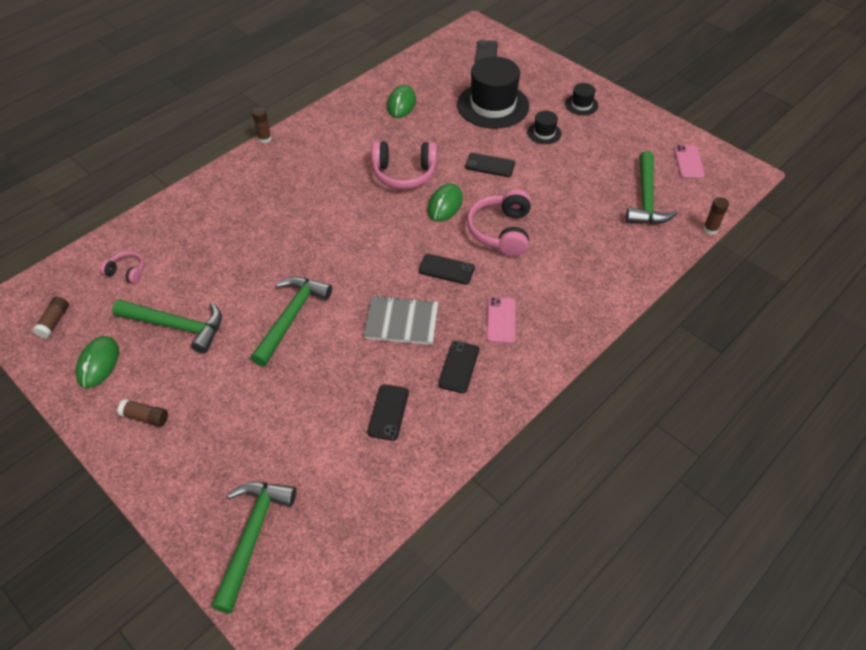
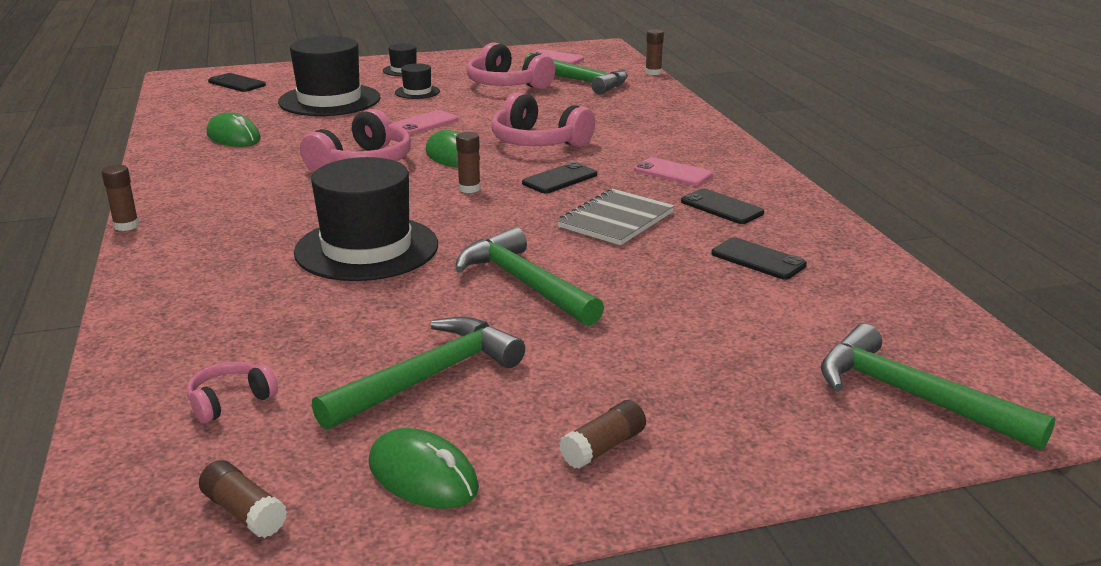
camera: 60 degrees left, 25 degrees down
black phone [465,153,515,177] -> pink phone [392,110,458,134]
none -> black hat [294,157,438,281]
none -> brown glue stick [456,132,481,193]
none -> pink headphones [466,42,555,89]

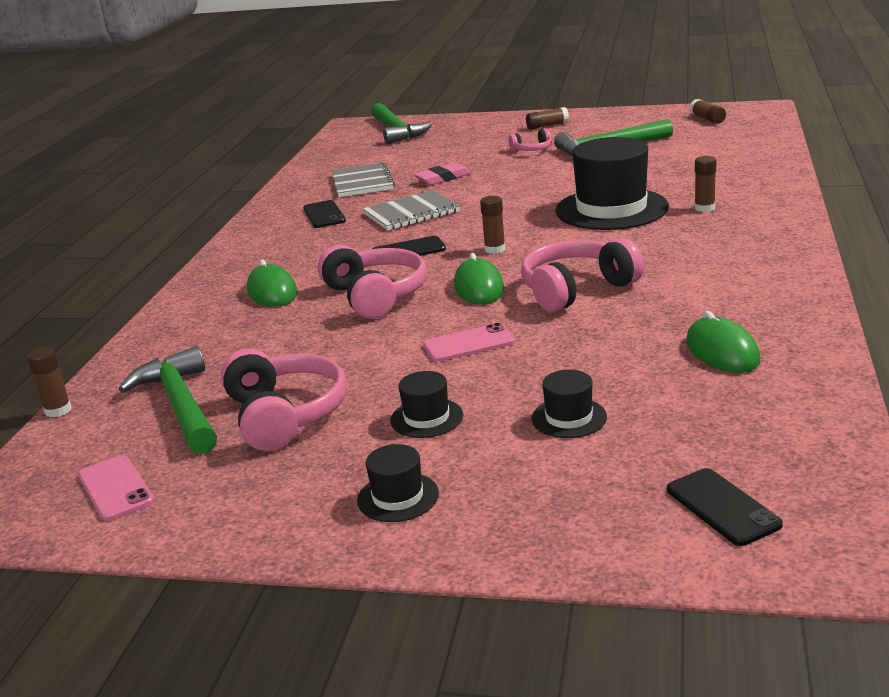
camera: 150 degrees left, 0 degrees up
brown glue stick [101,165,139,231] -> brown glue stick moved to [695,156,716,212]
pink headphones [187,361,278,423] -> pink headphones moved to [509,128,552,151]
black hat [278,36,380,116] -> black hat [532,370,607,438], size x0.46
green mouse [368,428,479,509] -> green mouse moved to [247,260,298,307]
green hammer [455,227,604,326] -> none
pink phone [634,157,713,186] -> none
black phone [712,237,807,280] -> grey notebook [331,162,395,197]
none -> pink eraser [414,163,471,185]

